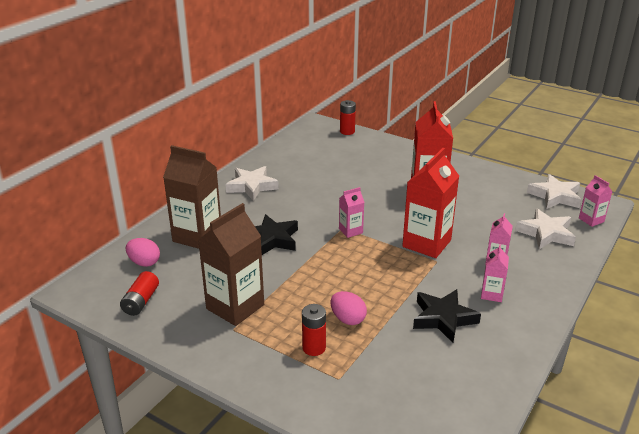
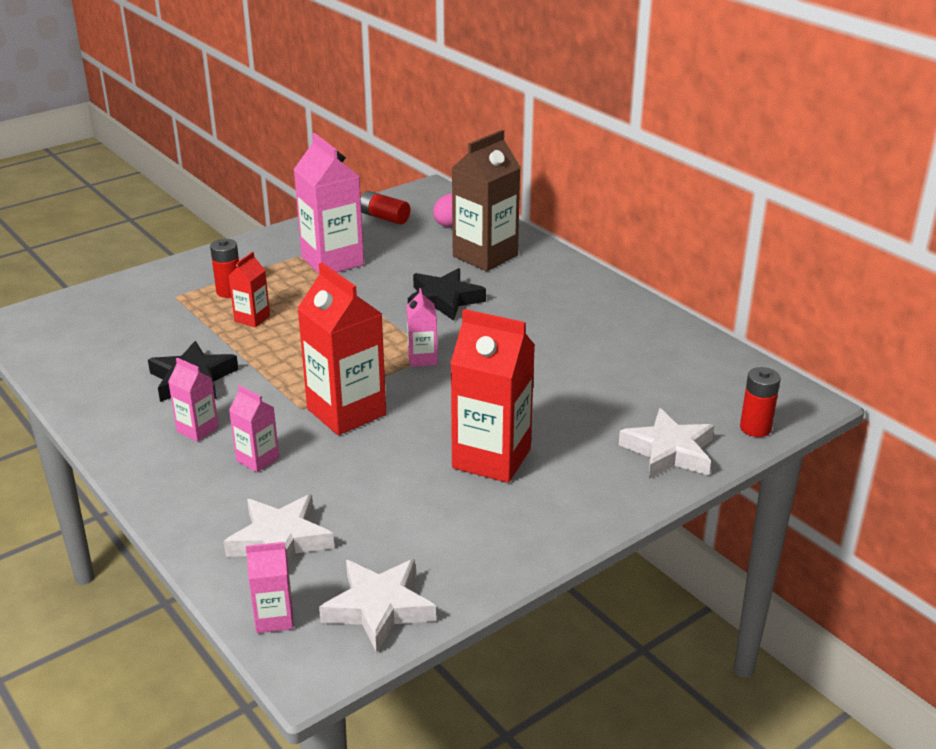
camera: 110 degrees right, 0 degrees up
brown carton [198,203,264,326] -> pink carton [293,133,364,274]
white star [225,166,279,201] -> white star moved to [619,408,714,479]
pink egg [330,291,367,325] -> red carton [229,252,270,327]

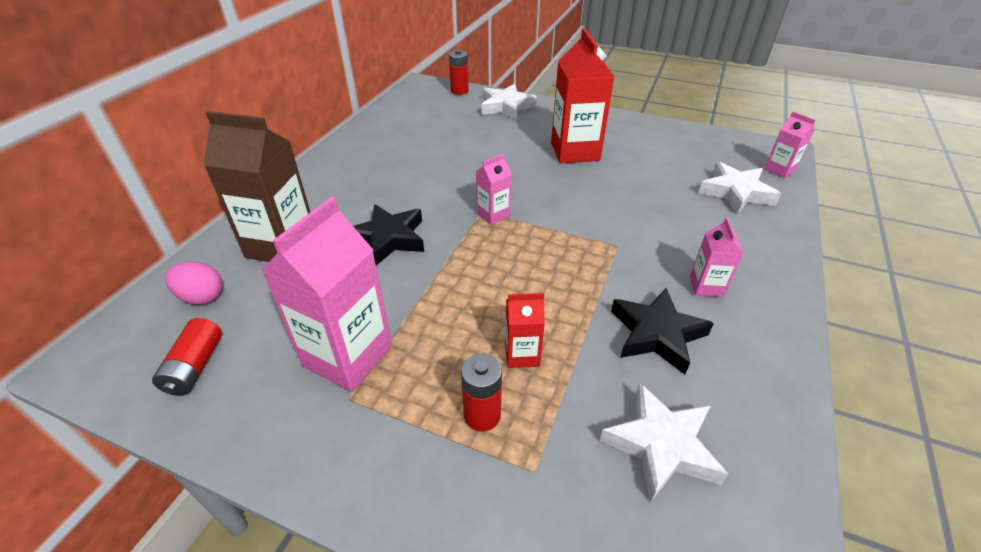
camera: 120 degrees left, 10 degrees up
pink carton [229,385,279,472] -> none
red carton [297,263,386,435] -> none
white star [319,559,436,653] -> white star moved to [600,382,728,502]

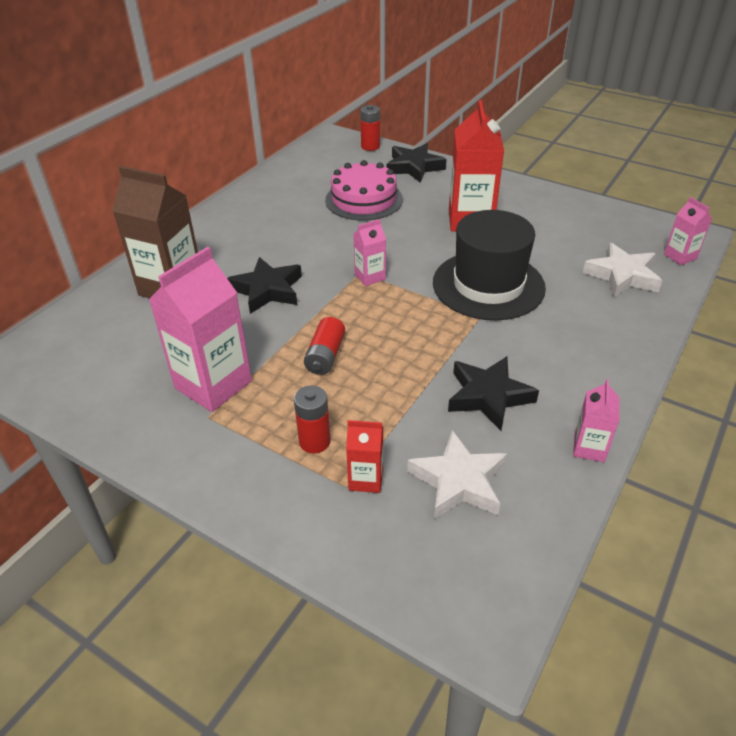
camera: 10 degrees right, 0 degrees up
red battery [152,318,222,396] -> red battery moved to [304,317,345,375]
pink egg [165,262,223,305] -> none
white star [482,84,537,120] -> black star [386,143,447,183]
red carton [505,293,545,368] -> red carton moved to [346,420,383,493]
pink carton [690,217,744,297] -> pink carton moved to [573,379,620,462]
none -> pink cake [325,160,403,221]
none -> black hat [433,210,546,320]

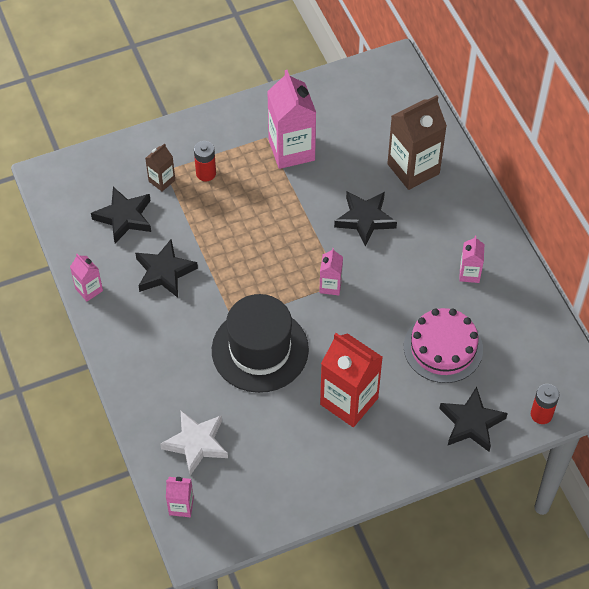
camera: 125 degrees right, 15 degrees up
red battery [304,317,345,375] -> none
red carton [346,420,383,493] -> brown carton [145,143,175,192]
white star [407,430,507,519] -> black star [91,187,151,243]
none -> pink carton [459,236,484,283]

